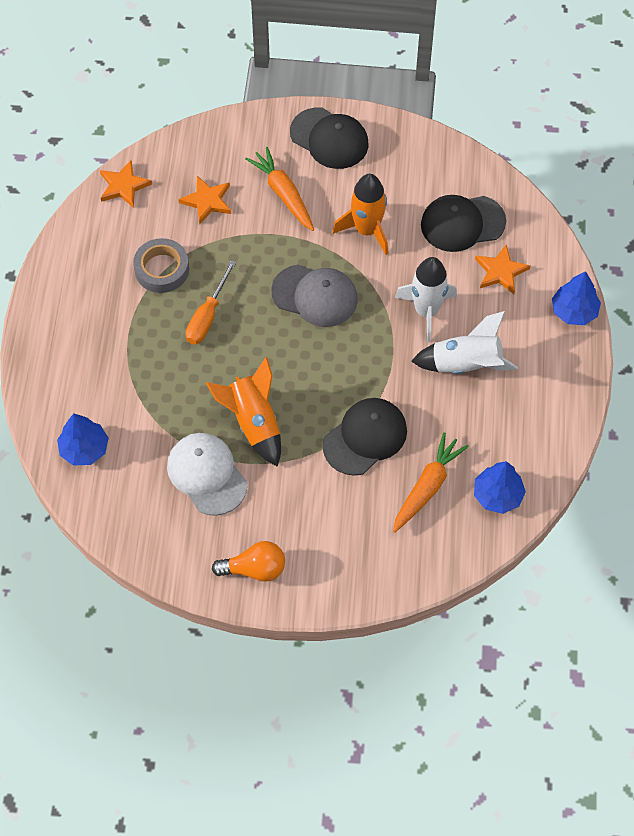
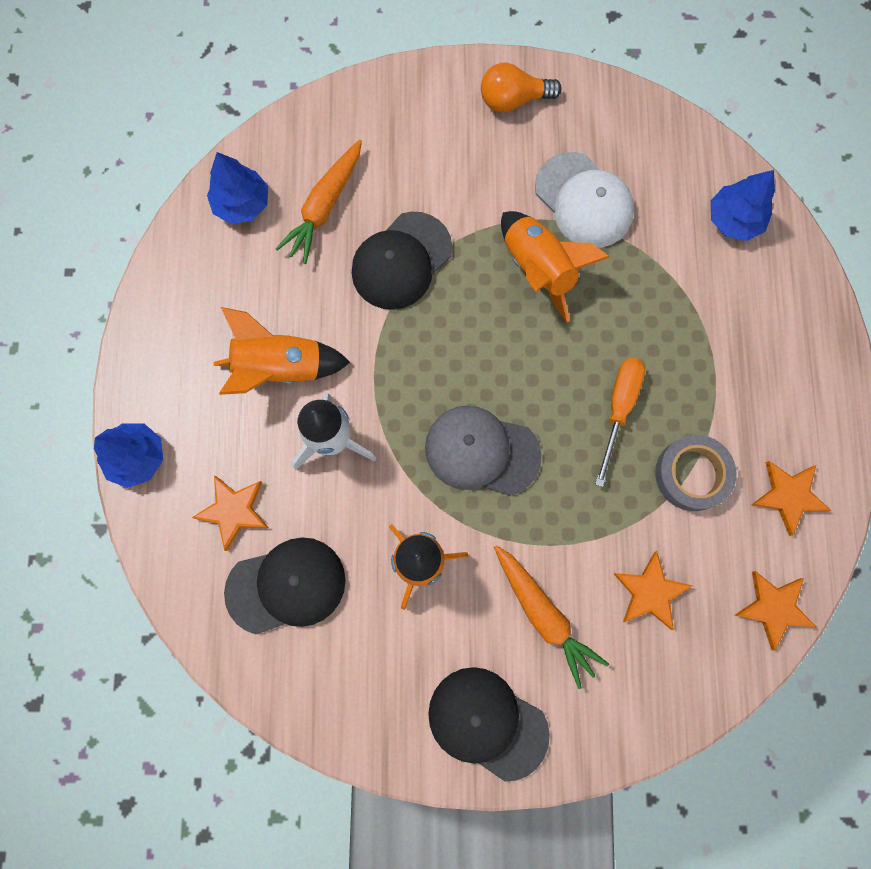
camera: 175 degrees right, 15 degrees up
white rocket [411,311,518,374] -> orange rocket [214,307,350,395]
none -> orange star [752,461,832,536]

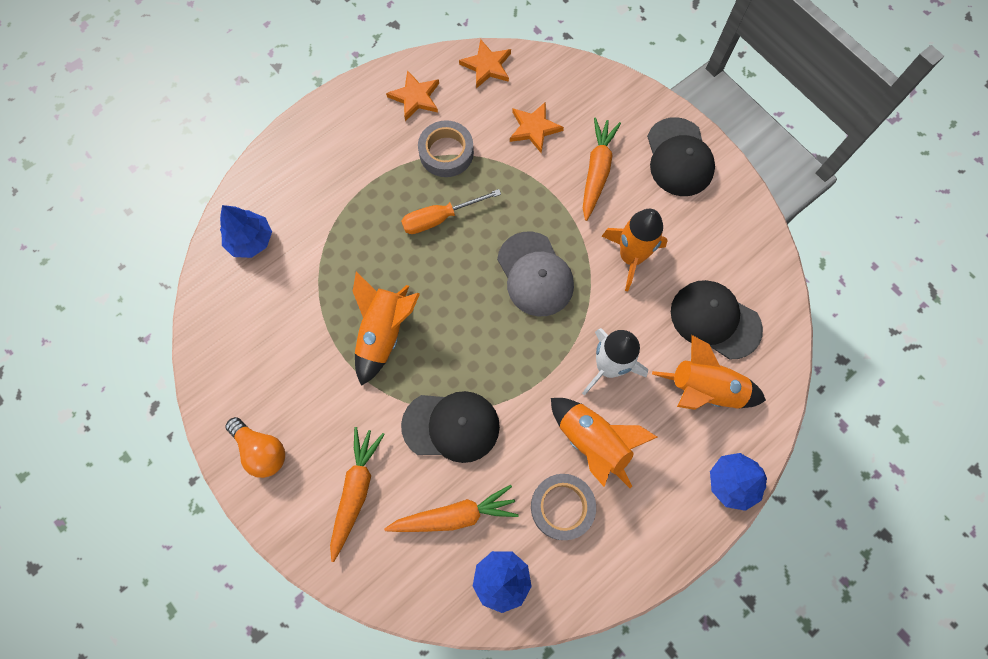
camera: 130 degrees left, 5 degrees down
orange star [192,475,269,551] -> orange rocket [652,335,766,410]
white cap [535,152,634,248] -> none
none -> orange carrot [330,427,385,562]
none -> grey tape [531,474,596,540]

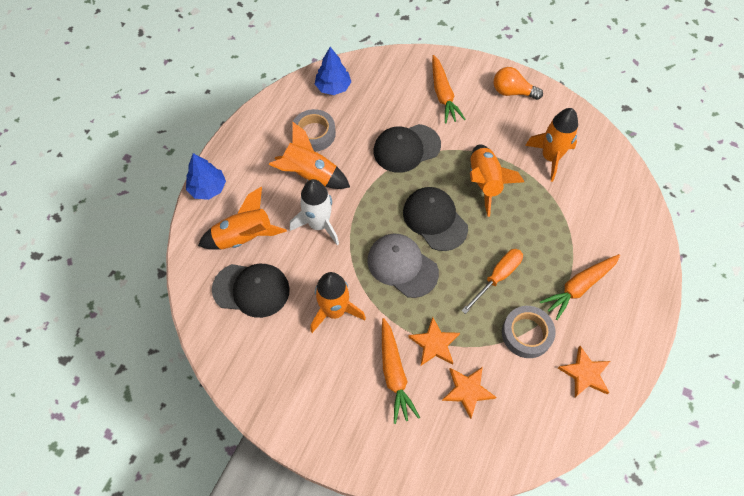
camera: 155 degrees right, 10 degrees down
blue tree [220,205,272,258] -> none
orange carrot [384,485,518,532] -> orange carrot moved to [540,254,620,320]
orange star [459,39,511,88] -> orange star moved to [408,317,460,366]
black cap [647,117,715,196] -> black cap moved to [403,187,468,251]
none -> orange rocket [525,108,578,182]

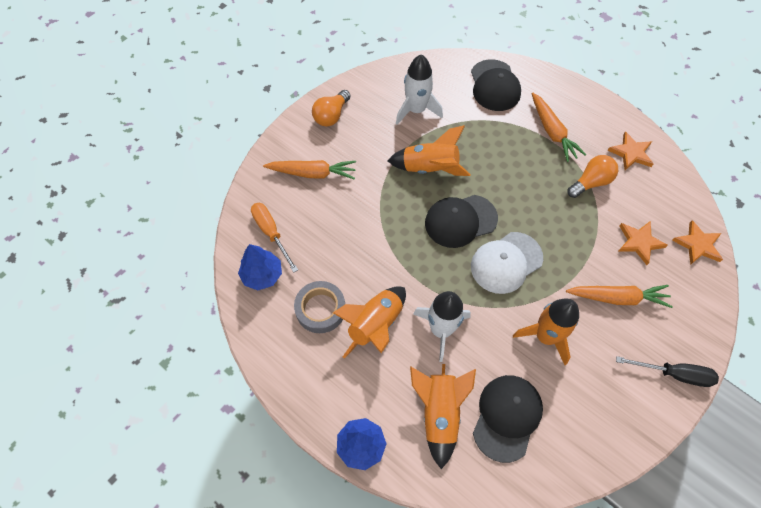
camera: 75 degrees left, 0 degrees up
grey cap [367,234,439,298] -> white cap [471,232,543,294]
black cap [374,124,441,173] -> black cap moved to [471,59,521,111]
orange star [408,317,460,366] -> orange star moved to [672,220,723,265]
orange screwdriver [461,249,523,314] -> orange screwdriver moved to [251,203,298,273]
grey tape [502,306,556,358] -> orange light bulb [567,155,618,198]
orange rocket [525,108,578,182] -> white rocket [396,54,443,125]
none -> black screwdriver [616,356,719,387]

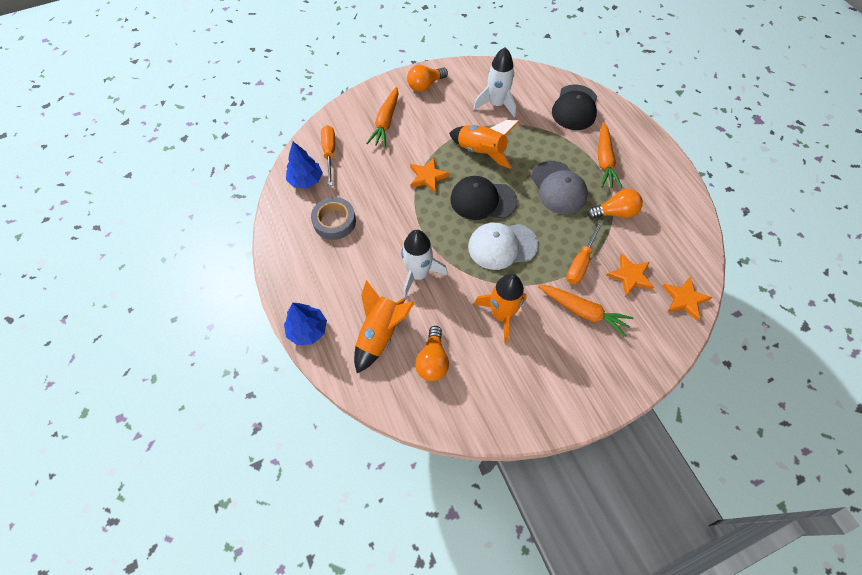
camera: 25 degrees right, 0 degrees up
orange carrot [263,160,356,180] -> orange carrot turned 75 degrees clockwise [366,87,399,147]
orange rocket [333,286,406,359] -> none
black cap [473,375,543,463] -> orange light bulb [415,326,449,381]
orange star [608,132,653,170] -> orange star moved to [410,158,450,193]
black screwdriver [616,356,719,387] -> none
none -> grey cap [531,161,588,214]
none -> orange screwdriver [566,219,604,285]

